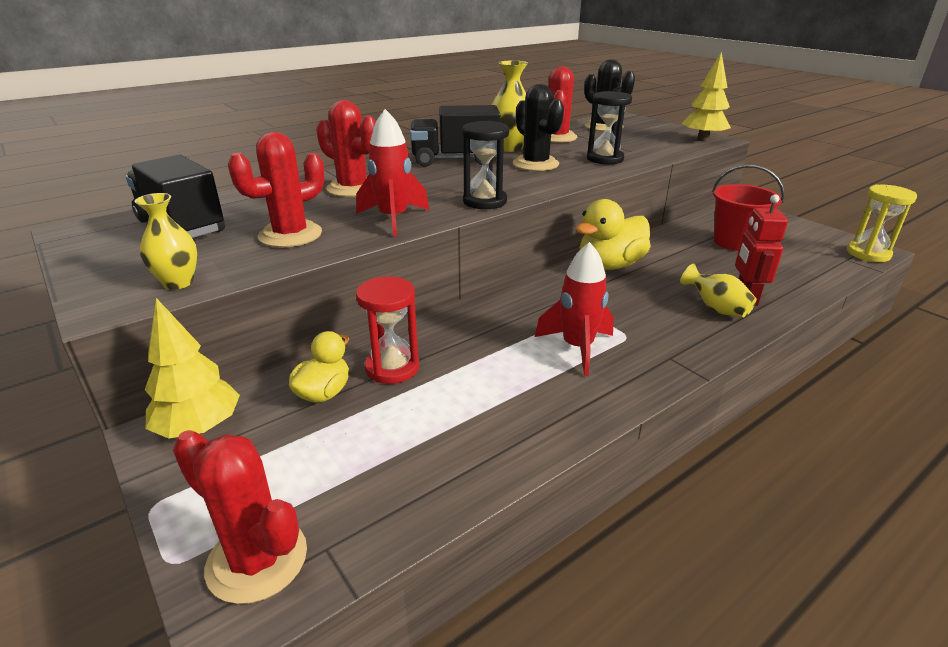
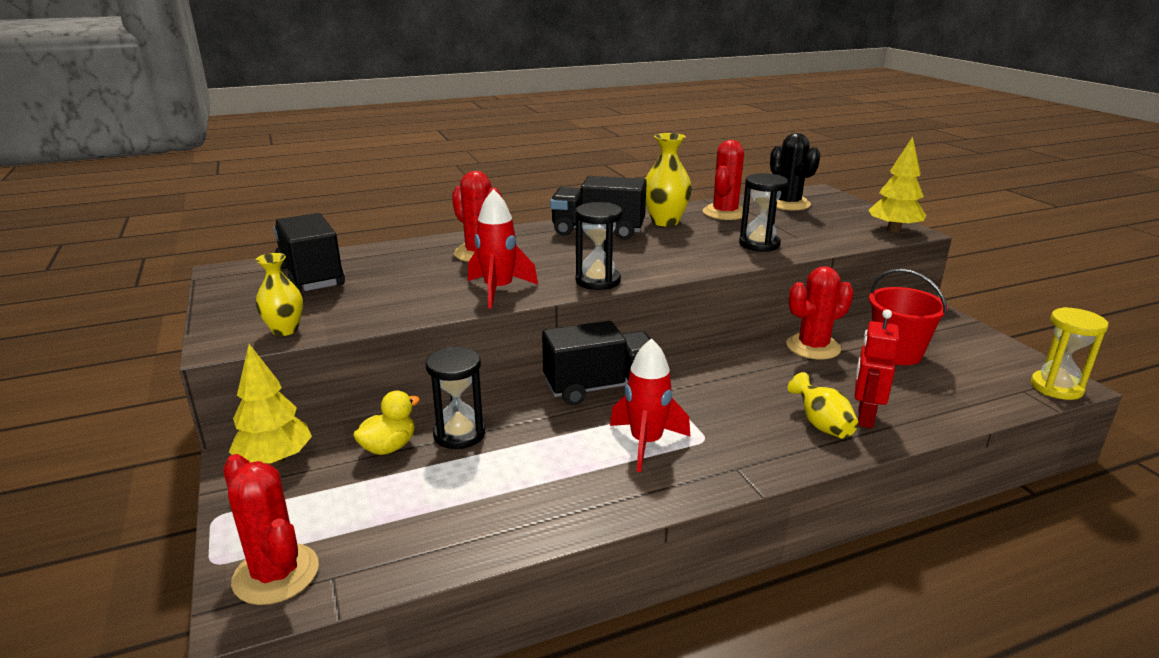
camera: 15 degrees right, 5 degrees down
red cactus [228,132,325,247] -> red cactus moved to [786,266,854,360]
red hourglass [356,276,419,384] -> black hourglass [426,347,485,449]
black cactus [513,84,564,171] -> none
yellow duck [576,199,651,270] -> none
none -> black truck [542,321,651,405]

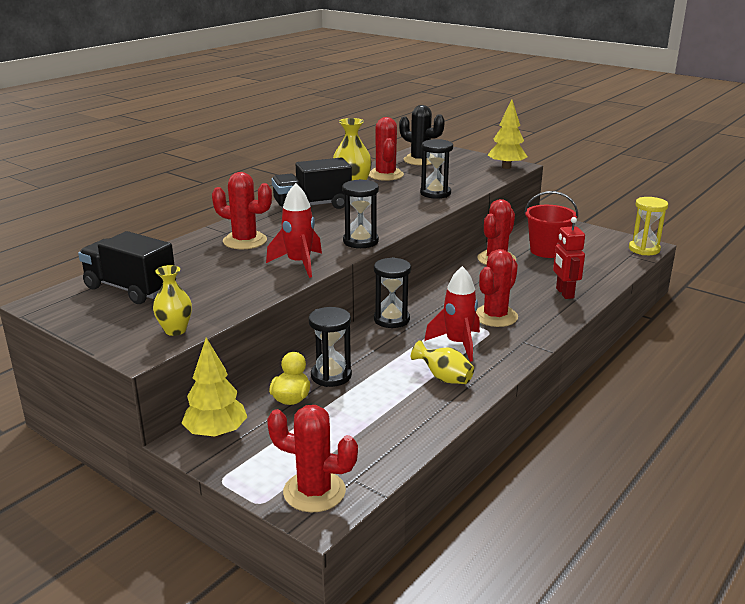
camera: 30 degrees left, 0 degrees up
black truck [542,321,651,405] -> black hourglass [374,257,411,328]
yellow vase [788,372,859,439] -> yellow vase moved to [411,340,474,384]
none -> red cactus [476,249,518,327]

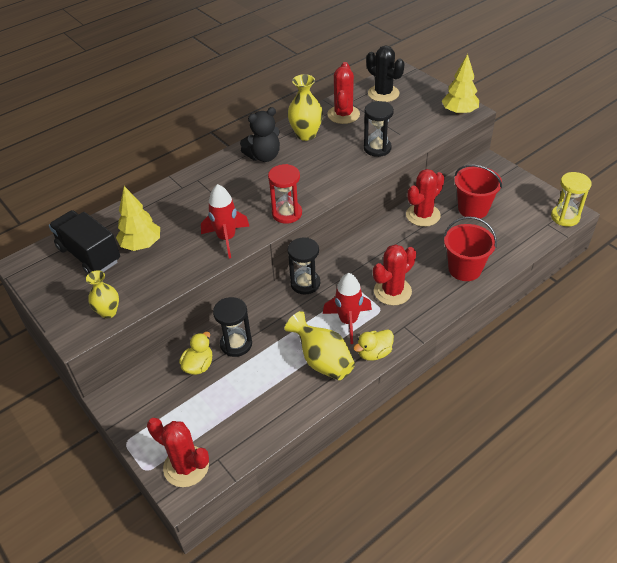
camera: 15 degrees right, 20 degrees up
yellow tree [181,338,247,438] -> yellow tree moved to [116,186,160,251]
red cactus [212,172,272,249] -> none
black truck [271,158,352,209] -> black teddy bear [240,107,280,162]
black hourglass [342,179,379,248] -> red hourglass [268,164,302,224]
yellow vase [411,340,474,384] -> yellow vase [285,311,355,380], size x1.51
red robot [553,217,585,299] -> red bucket [444,216,497,281]
none -> yellow duck [353,329,394,361]

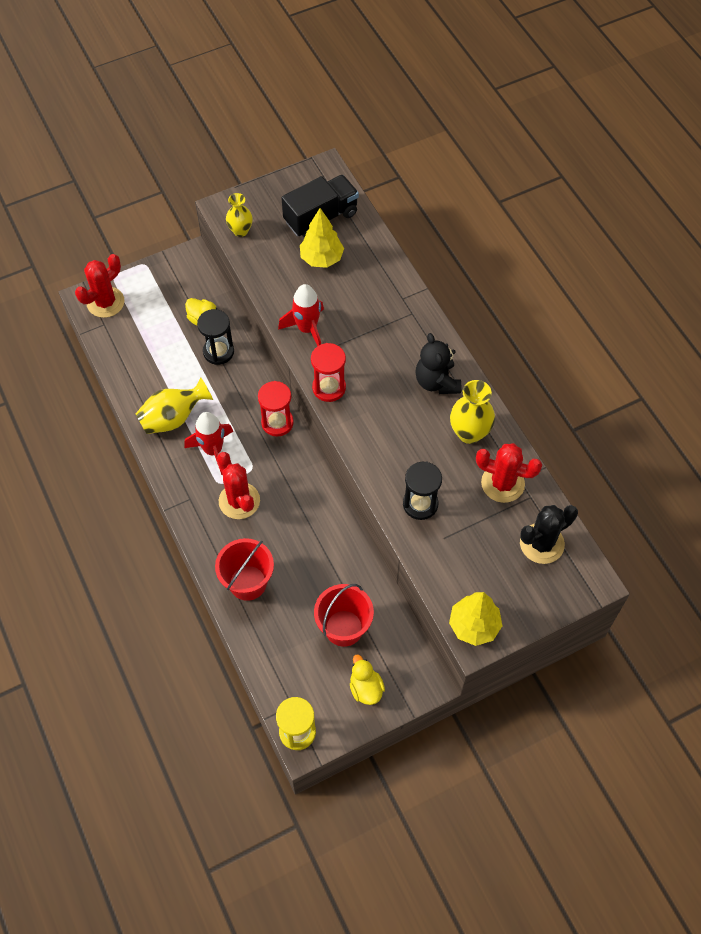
camera: 100 degrees right, 15 degrees up
black hourglass [288,237,320,294] -> red hourglass [258,381,294,437]
yellow duck [353,329,394,361] -> yellow duck moved to [350,655,385,705]
red cactus [406,169,444,227] -> none

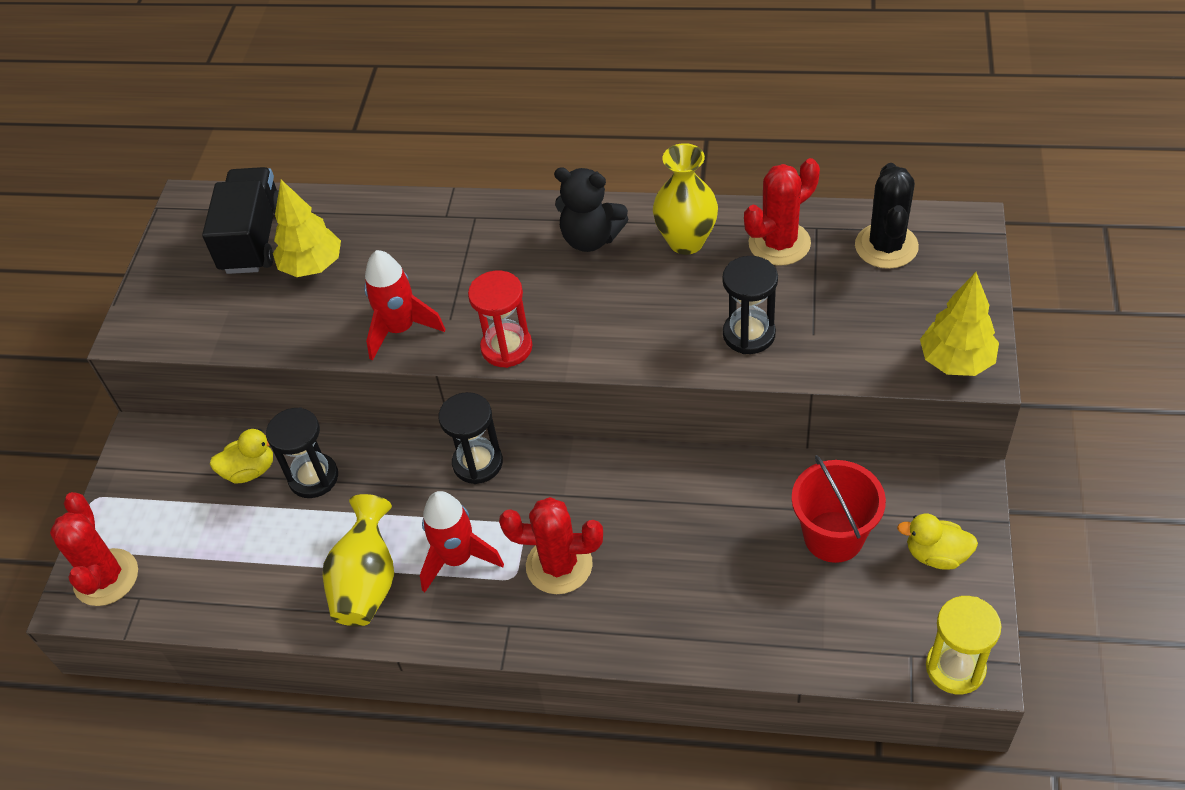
camera: 50 degrees left, 10 degrees down
red bucket [215,538,274,601] -> none
yellow vase [226,193,253,237] -> none
red hourglass [258,381,294,437] -> black hourglass [439,392,503,484]

